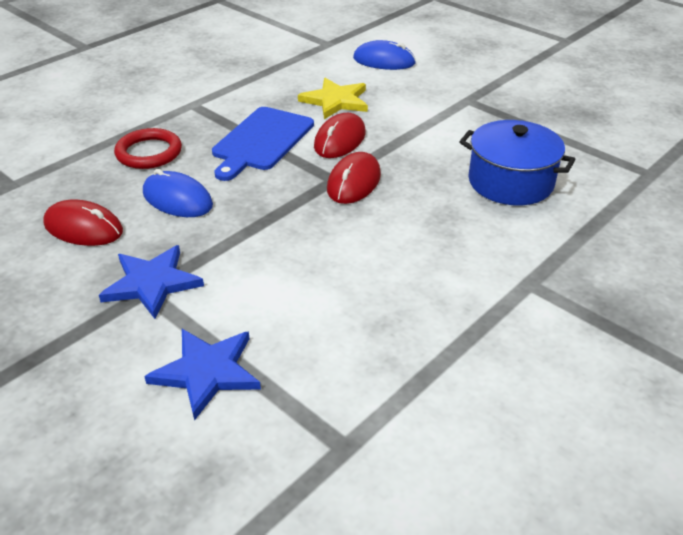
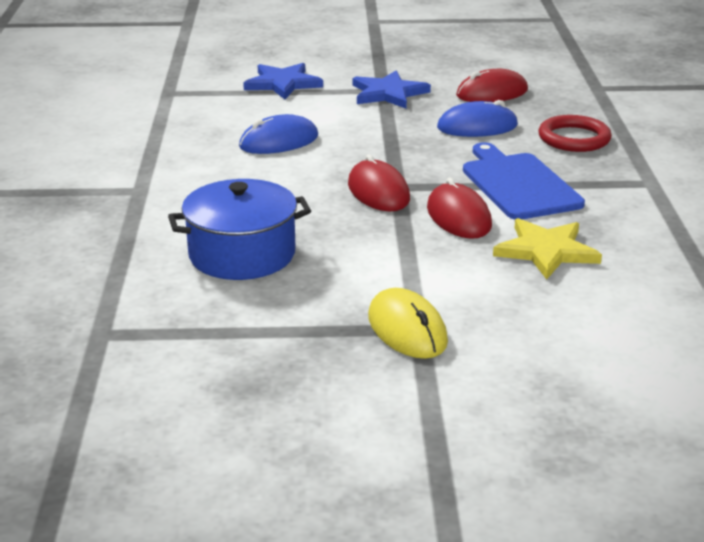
camera: 135 degrees right, 10 degrees down
blue mouse [353,40,416,70] -> blue mouse moved to [239,114,318,154]
none -> yellow mouse [368,288,448,359]

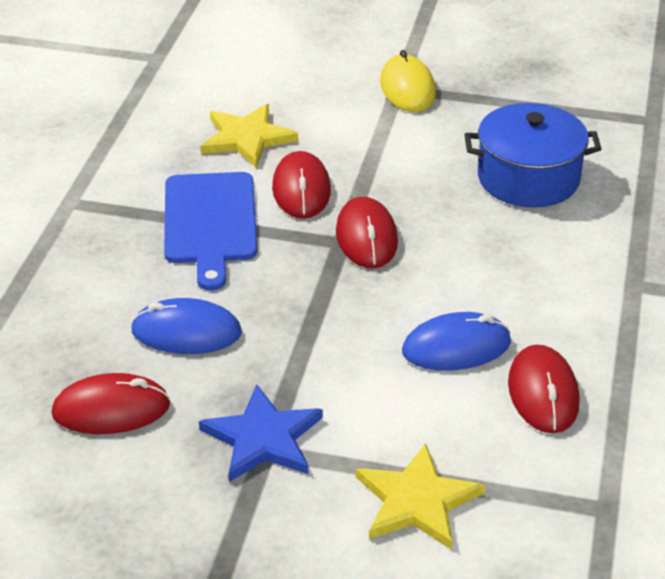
camera: 165 degrees left, 10 degrees up
blue star [243,63,323,99] -> yellow star [356,443,485,550]
red ring [539,115,612,152] -> none
none -> red mouse [508,344,580,433]

